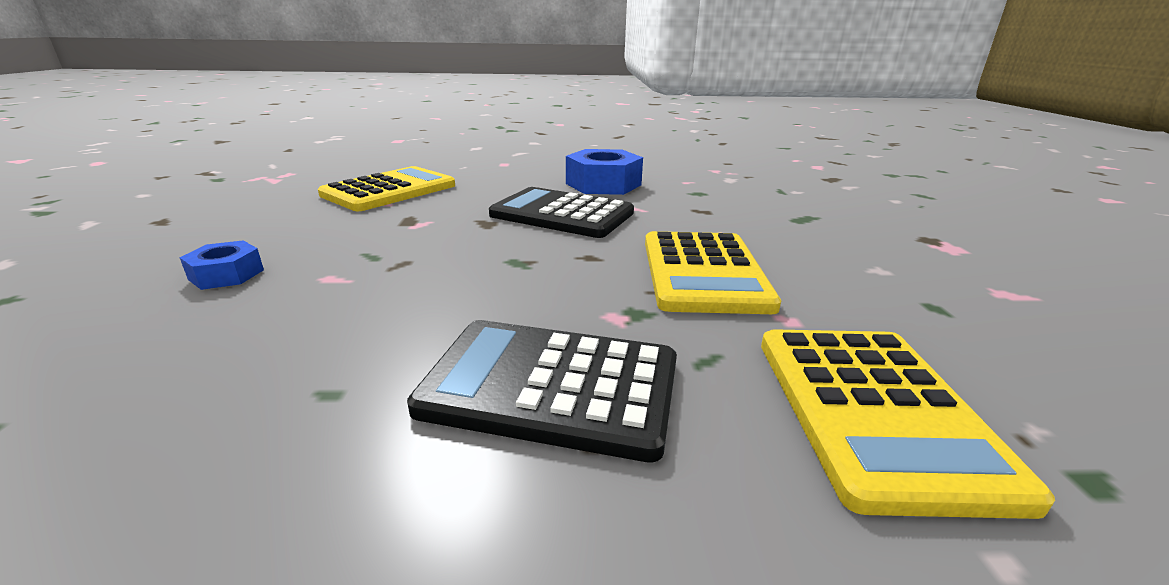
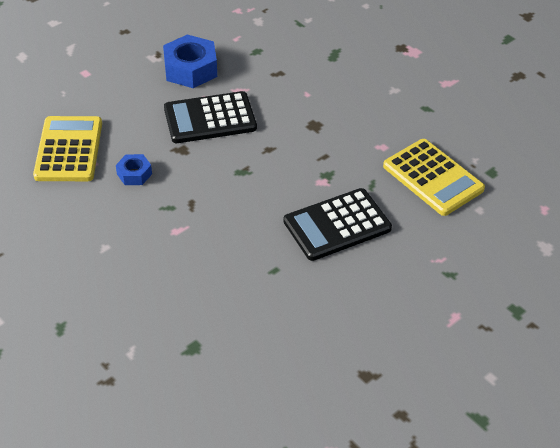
camera: 40 degrees left, 20 degrees up
blue nut [179,240,264,290] -> blue nut moved to [116,154,152,185]
yellow calculator [645,231,781,314] -> none

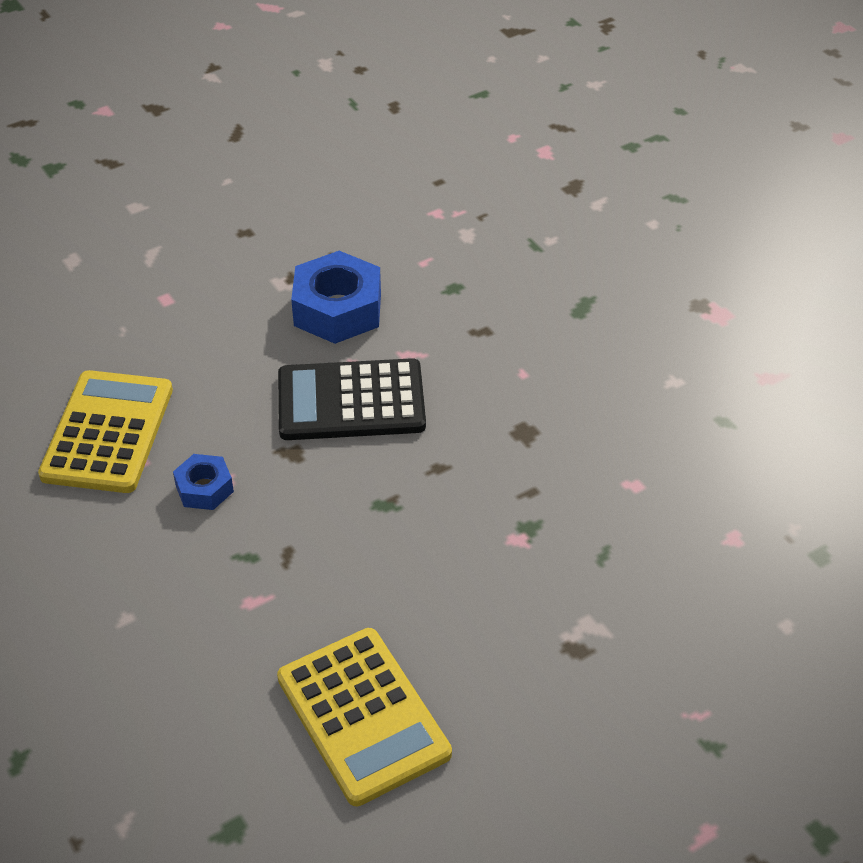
camera: 10 degrees right, 0 degrees up
black calculator [283,188,392,261] -> none
yellow calculator [383,139,485,216] -> yellow calculator moved to [277,628,452,806]

